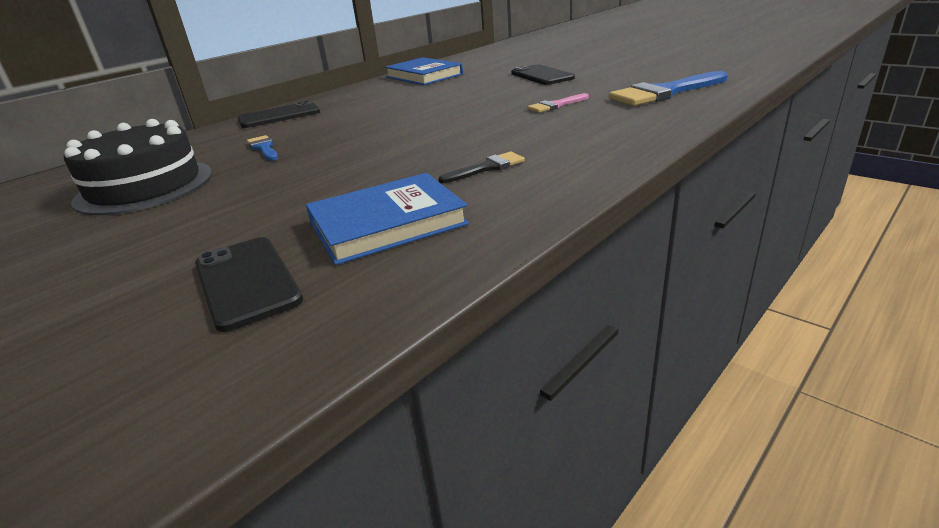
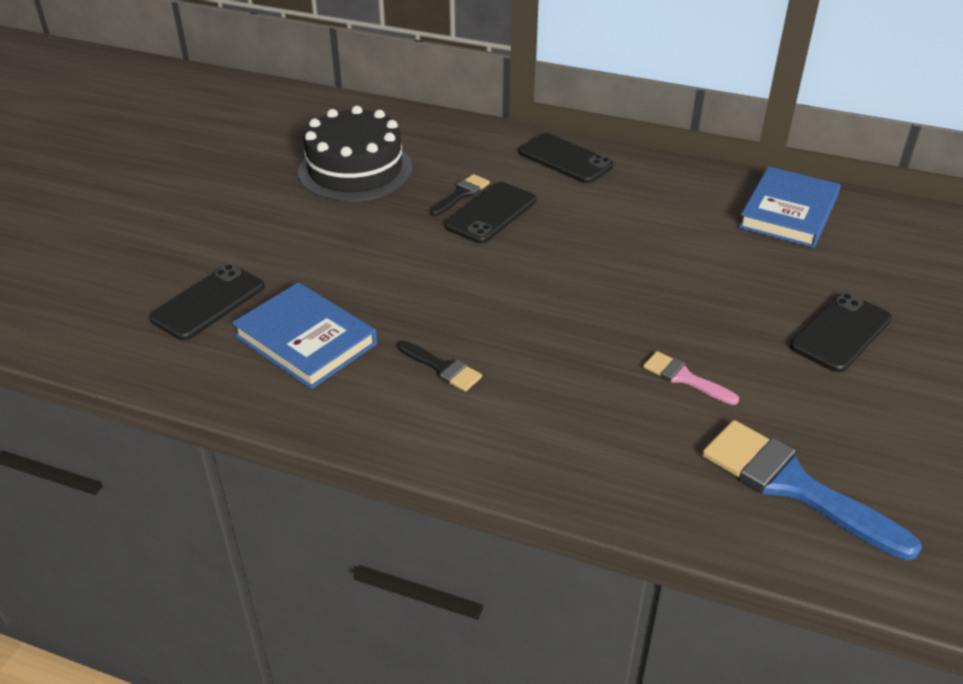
camera: 65 degrees right, 10 degrees up
blue brush [247,135,278,161] -> black brush [430,174,490,216]
none -> black phone [444,182,536,244]

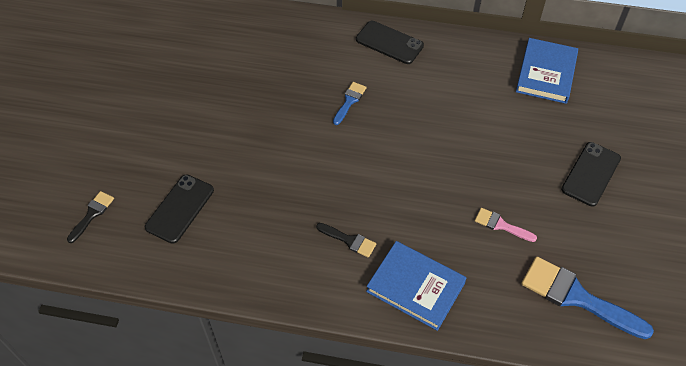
camera: 10 degrees left, 15 degrees up
blue book [232,282,377,389] -> blue book moved to [366,241,467,331]
black cake [298,106,412,202] -> none
black brush [430,174,490,216] -> black brush moved to [67,191,114,243]
black phone [444,182,536,244] -> blue brush [333,82,366,125]

